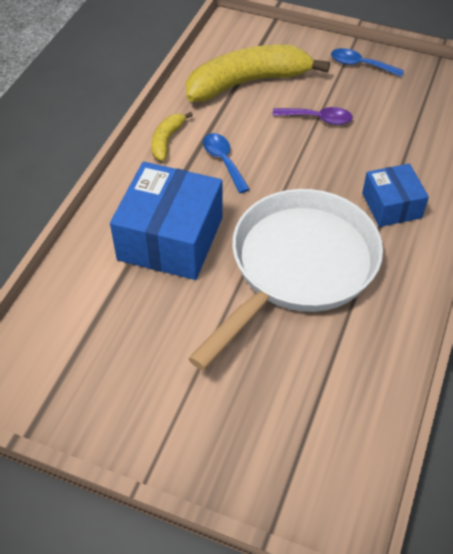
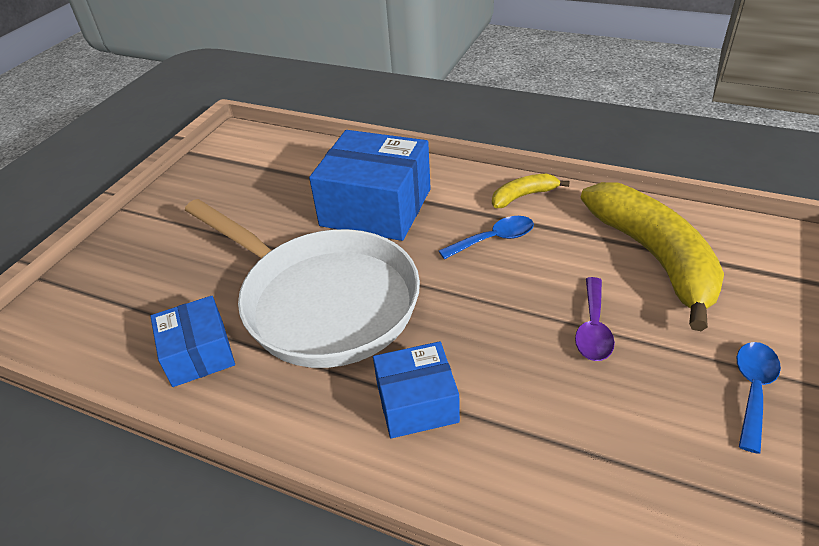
camera: 95 degrees right, 10 degrees down
yellow banana [152,112,193,161] -> yellow banana turned 45 degrees counterclockwise [492,174,570,208]
none -> blue box [150,296,235,387]

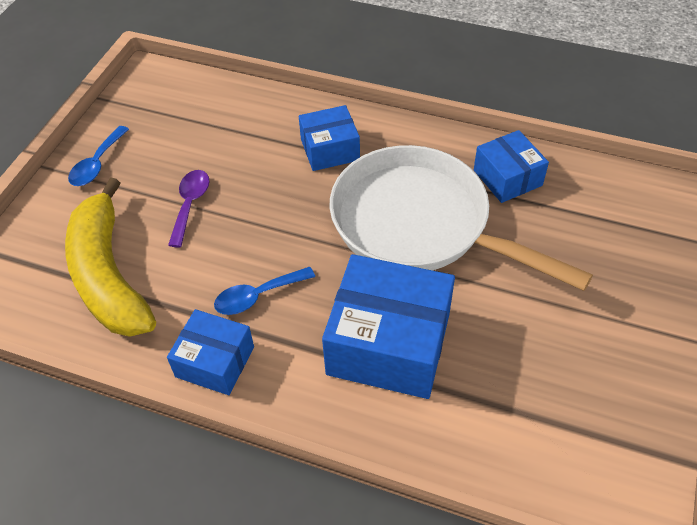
camera: 175 degrees right, 10 degrees up
yellow banana [492,174,570,208] -> blue box [167,309,254,395]

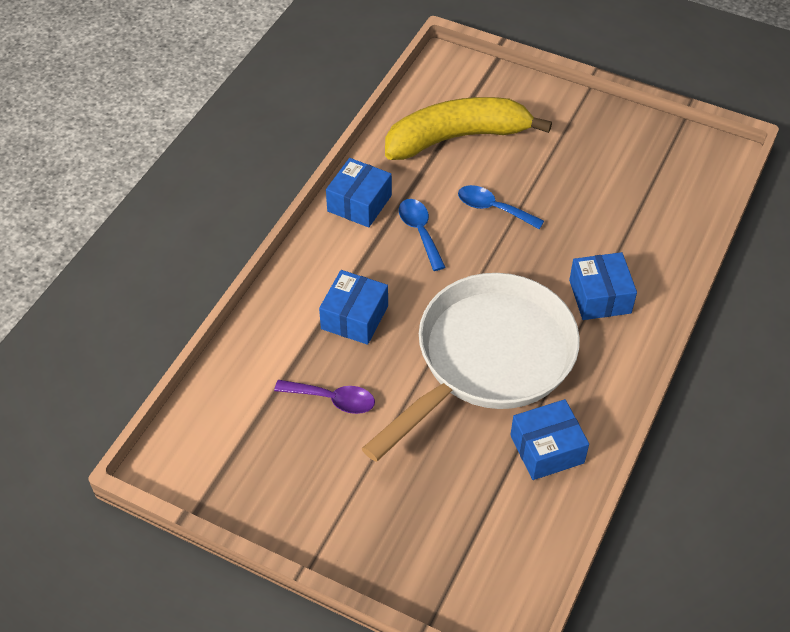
camera: 95 degrees right, 0 degrees up
blue spoon [68,126,129,186] -> blue spoon moved to [458,185,544,229]
purple spoon [168,170,210,247] -> purple spoon moved to [274,380,375,414]
blue box [322,254,455,399] -> blue box [319,270,388,345], size x0.57

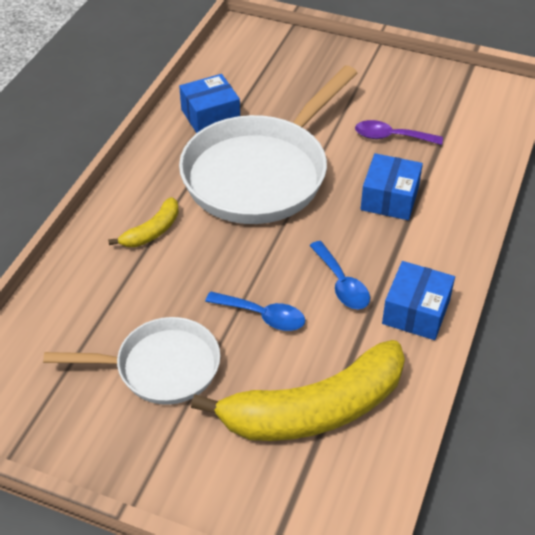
camera: 175 degrees right, 5 degrees down
blue box [569,252,637,320] -> yellow banana [108,197,179,247]
none -> white pan [43,317,220,405]

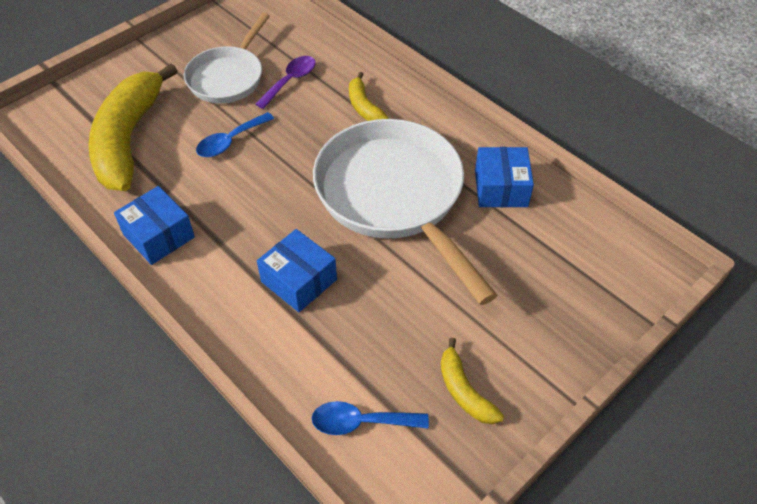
camera: 115 degrees right, 5 degrees up
blue spoon [309,241,370,309] -> blue spoon moved to [312,401,429,435]
purple spoon [355,120,443,145] -> purple spoon moved to [255,56,316,109]
none -> yellow banana [441,338,504,424]

